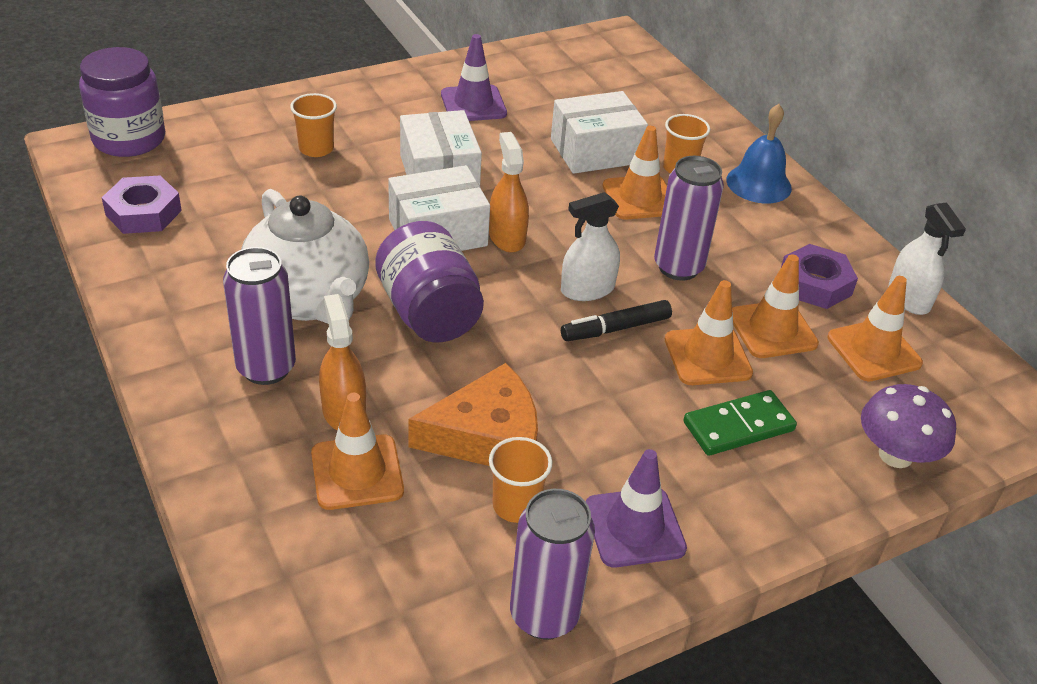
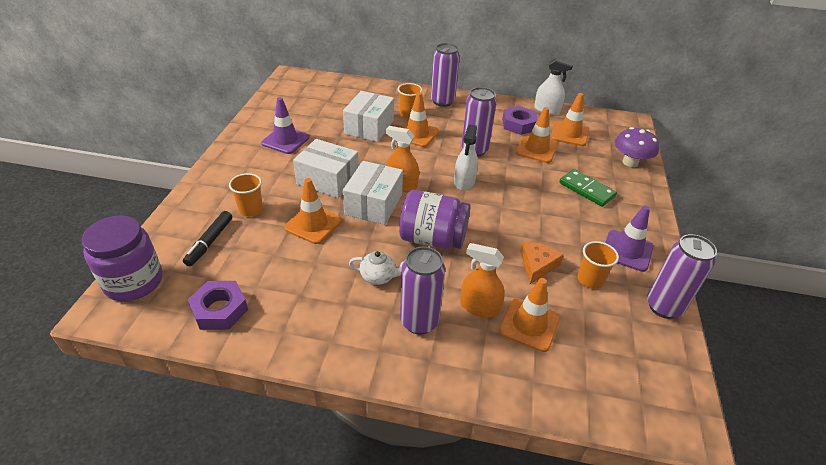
camera: 50 degrees left, 0 degrees up
white teapot [241,189,369,324] -> white teapot [349,251,404,285], size x0.43
orange cheese [408,363,538,466] -> orange cheese [521,242,564,284], size x0.63
black marker [561,300,672,341] -> black marker moved to [183,211,232,266]
orange traffic cone [665,280,753,385] -> orange traffic cone moved to [284,178,341,244]
green domino [683,390,797,456] -> green domino turned 60 degrees counterclockwise [559,169,617,207]
blue bell [726,104,792,204] -> purple can [431,43,460,107]

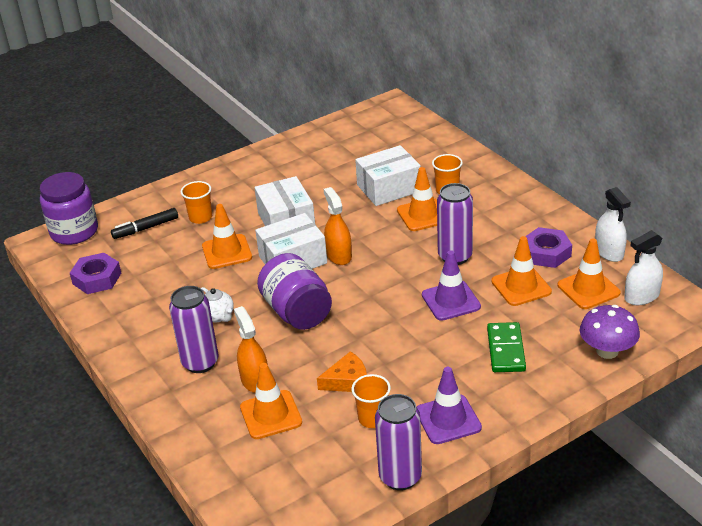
camera: 50 degrees right, 5 degrees down
purple traffic cone [261,97,309,154] -> purple traffic cone moved to [422,250,481,321]
purple can [431,43,460,107] -> none
white spray bottle [454,124,478,191] -> white spray bottle moved to [624,230,663,305]

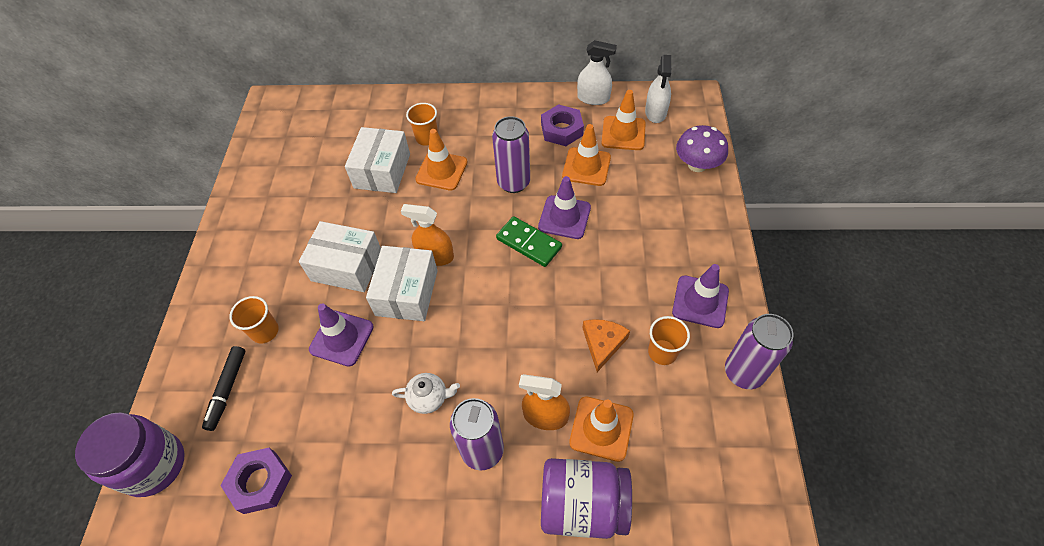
camera: 55 degrees left, 20 degrees up
orange traffic cone [202,204,252,269] -> purple traffic cone [309,304,374,367]
purple jar [257,253,332,330] -> purple jar moved to [541,458,632,539]
green domino [487,322,526,372] -> green domino moved to [496,216,562,267]

